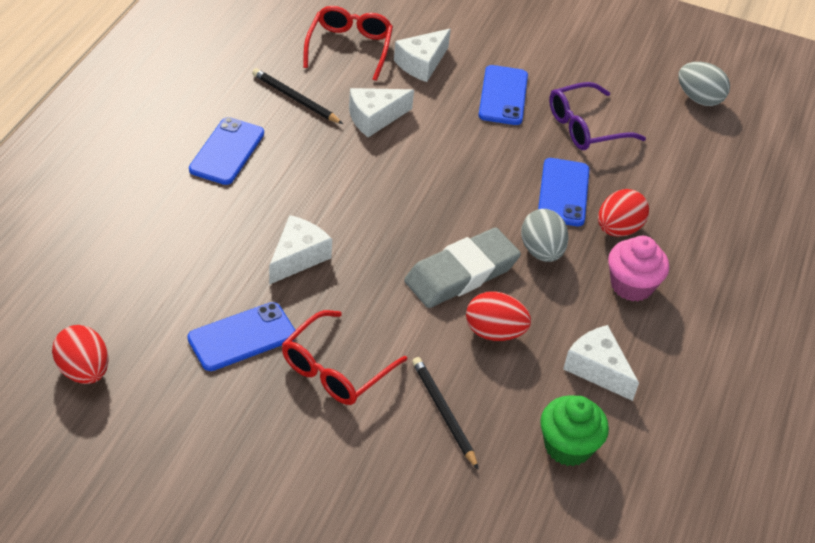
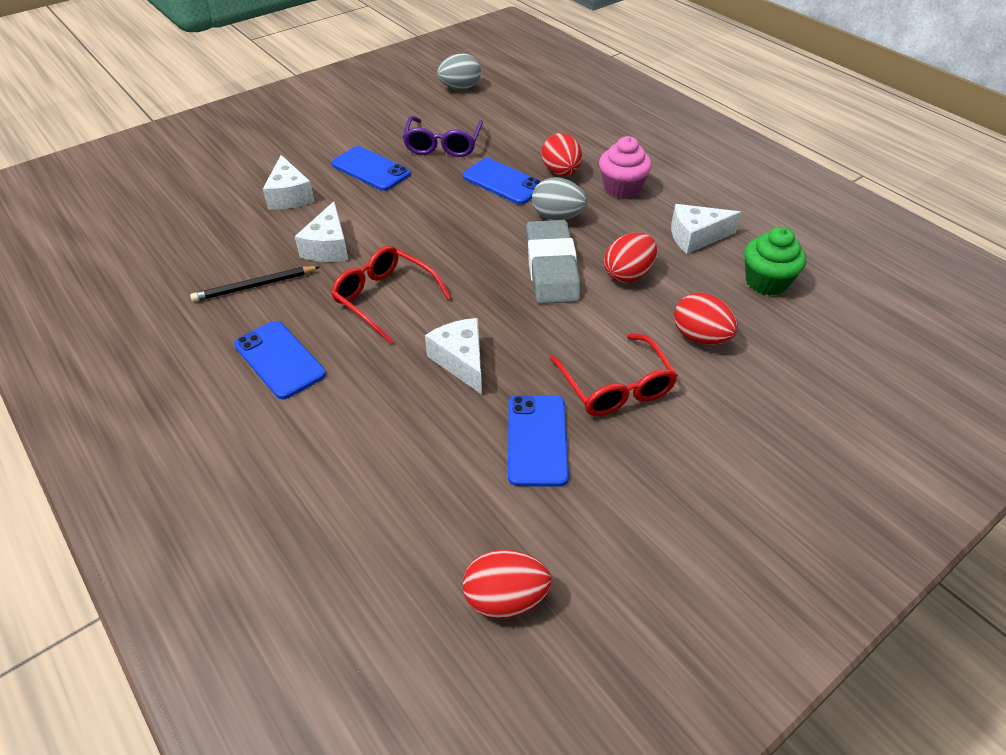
camera: 55 degrees left, 0 degrees up
red glasses [303,6,393,81] -> red glasses moved to [331,246,451,343]
black pencil [412,357,479,470] -> red egg [674,292,738,345]

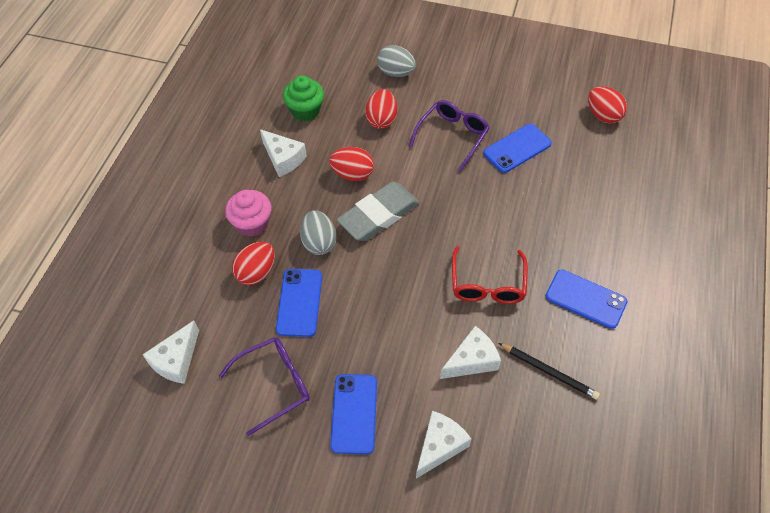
camera: 125 degrees left, 10 degrees up
blue phone [234,321,326,399] -> blue phone turned 75 degrees counterclockwise [546,270,627,329]
white cheese [425,318,482,394] -> white cheese moved to [143,321,199,384]
grey egg [437,53,481,89] -> grey egg moved to [377,45,416,77]
red glasses [550,334,678,416] -> purple glasses [409,100,490,172]

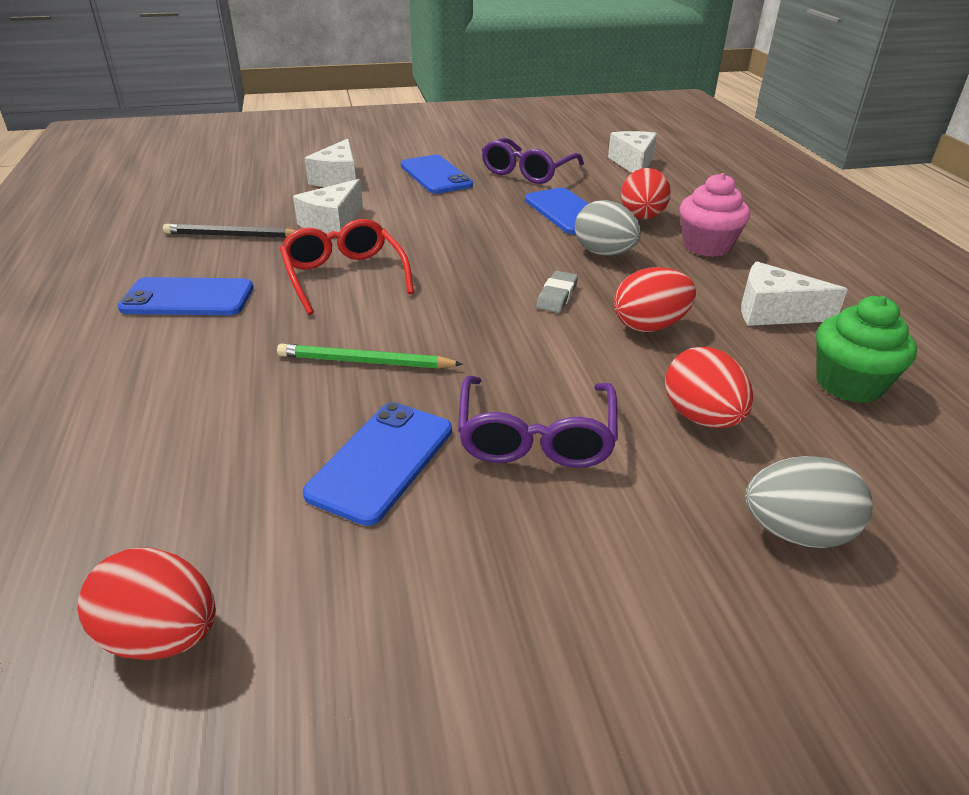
camera: 150 degrees right, 20 degrees down
grey eraser [336,181,420,241] -> grey eraser [536,271,578,313], size x0.45
none -> green pencil [277,344,463,369]

